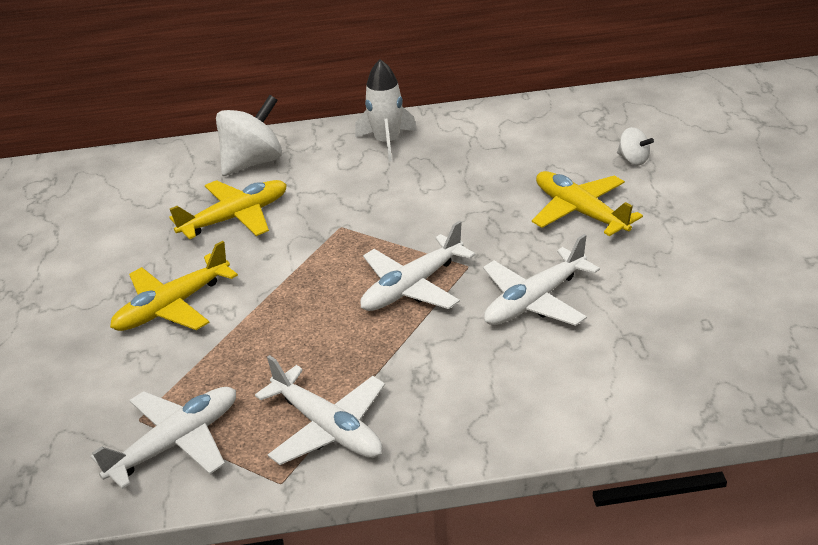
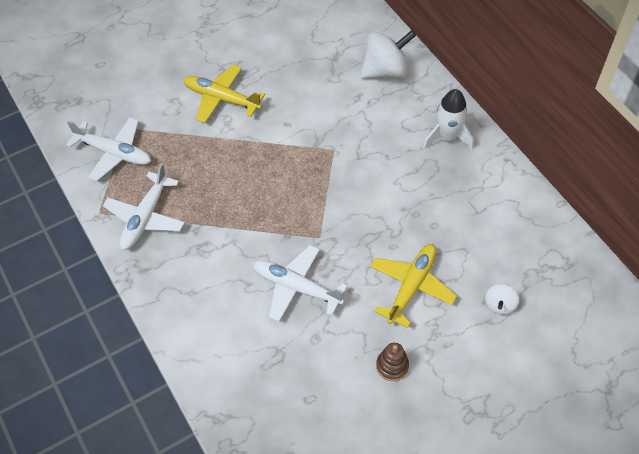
camera: 65 degrees right, 20 degrees up
yellow plane [169,180,287,239] -> none
white spinning top [216,95,282,176] -> white spinning top turned 45 degrees counterclockwise [361,30,416,79]
white plane [360,221,475,311] -> none
none -> brown stacking toy [376,343,409,381]

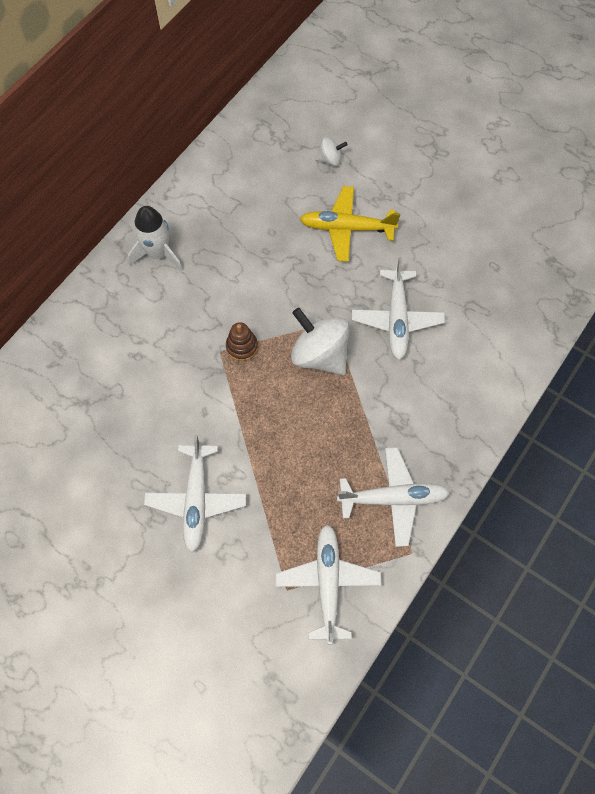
camera: 115 degrees left, 10 degrees up
yellow plane [183,64,265,123] -> white plane [144,435,246,552]
white spinning top [361,30,416,79] -> white spinning top moved to [291,308,350,375]
brown stacking toy [376,343,409,381] -> brown stacking toy moved to [226,322,258,361]

